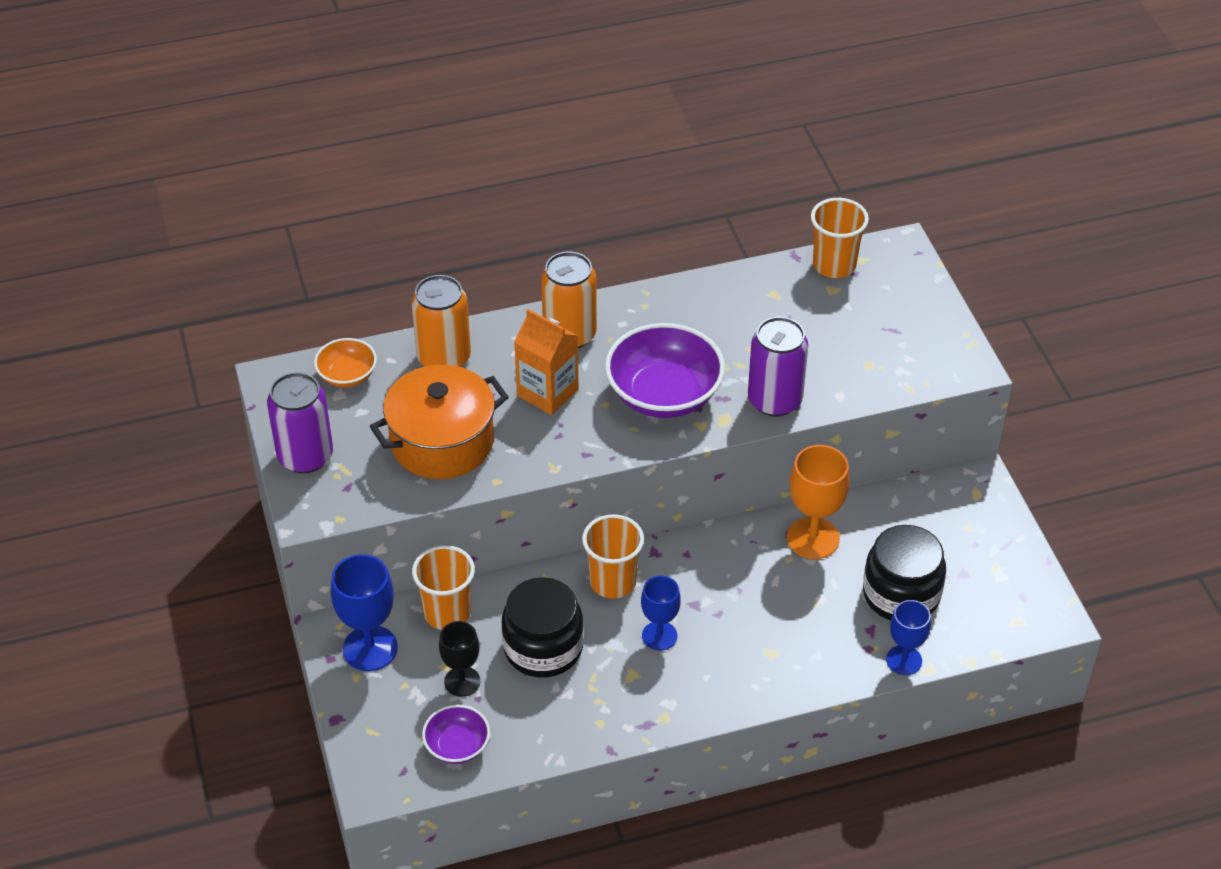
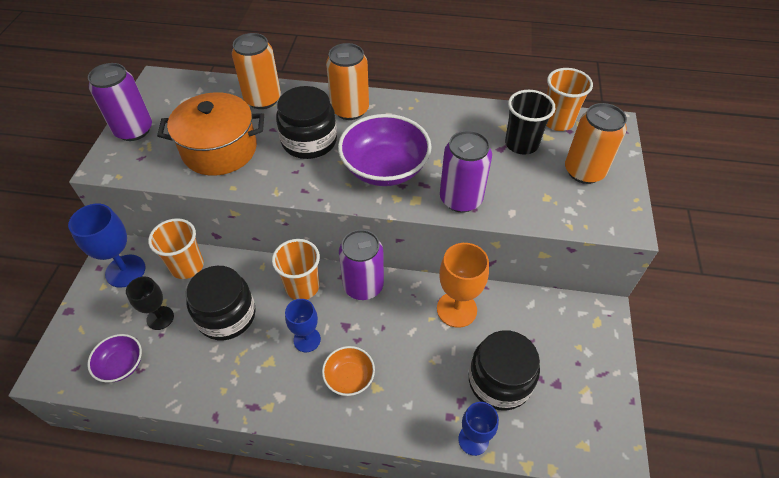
camera: 25 degrees right, 5 degrees up
orange bowl [314,338,377,387] -> orange bowl moved to [322,346,375,396]
orange carton [514,309,579,415] -> black jar [276,86,337,159]
none -> purple can [339,230,384,300]
none -> black cup [505,90,555,155]
none -> orange can [565,103,627,184]

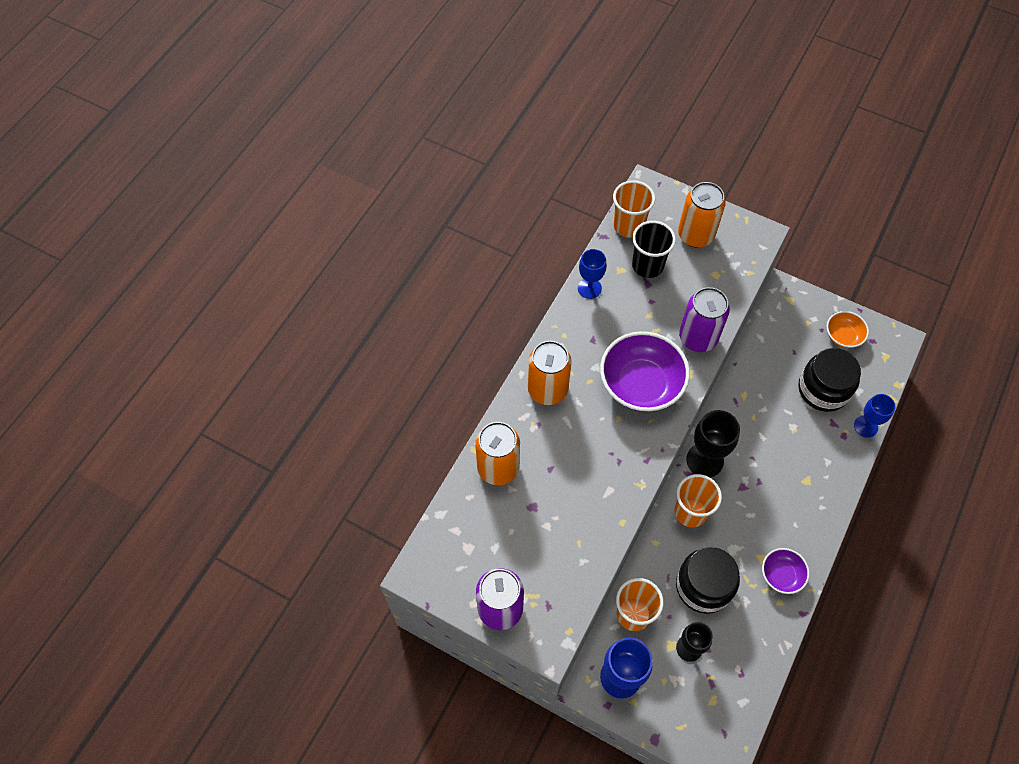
camera: 70 degrees left, 10 degrees up
purple bowl [87,334,142,382] -> purple bowl moved to [762,548,809,594]
orange pot [157,92,264,176] -> none
black jar [276,86,337,159] -> none
blue goblet [285,299,321,352] -> blue goblet moved to [578,249,607,299]
orange bowl [322,346,375,396] -> orange bowl moved to [827,311,869,348]
purple can [339,230,384,300] -> black goblet [686,410,740,477]
orange goblet [437,243,489,328] -> none

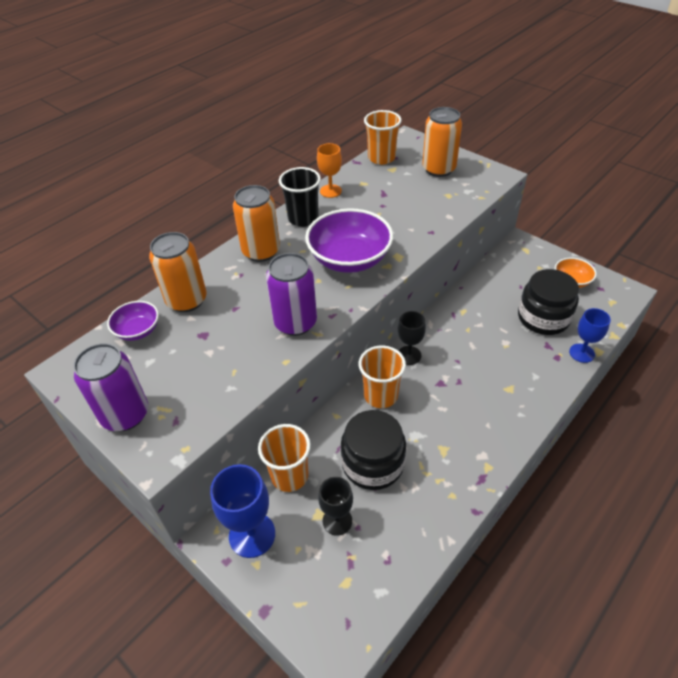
camera: 15 degrees right, 15 degrees down
blue goblet [578,249,607,299] -> orange goblet [317,143,342,198]
black cup [632,221,676,278] -> black cup moved to [279,167,321,227]
purple can [679,287,730,352] -> purple can moved to [266,253,317,336]
black goblet [686,410,740,477] -> black goblet [398,311,426,365], size x0.65
purple bowl [762,548,809,594] -> purple bowl moved to [107,301,159,341]

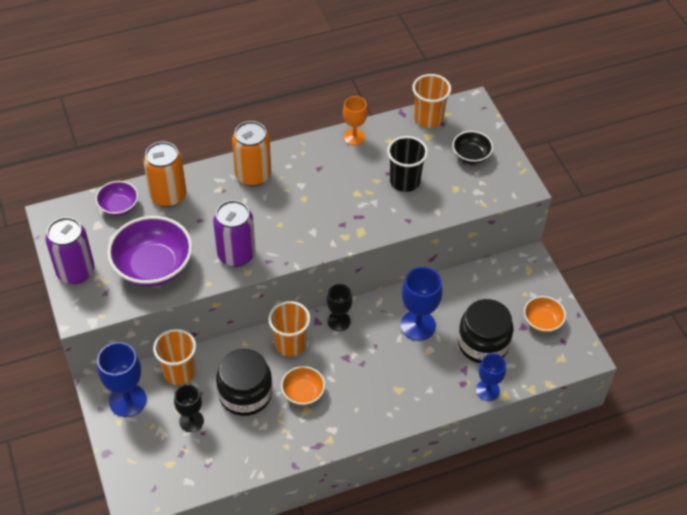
camera: 25 degrees right, 5 degrees up
black cup [279,167,321,227] -> black cup moved to [387,136,428,192]
purple bowl [305,208,393,273] -> purple bowl moved to [107,216,193,287]
orange can [422,107,462,177] -> black bowl [452,131,493,164]
none -> orange bowl [281,366,325,405]
none -> blue goblet [400,267,443,341]

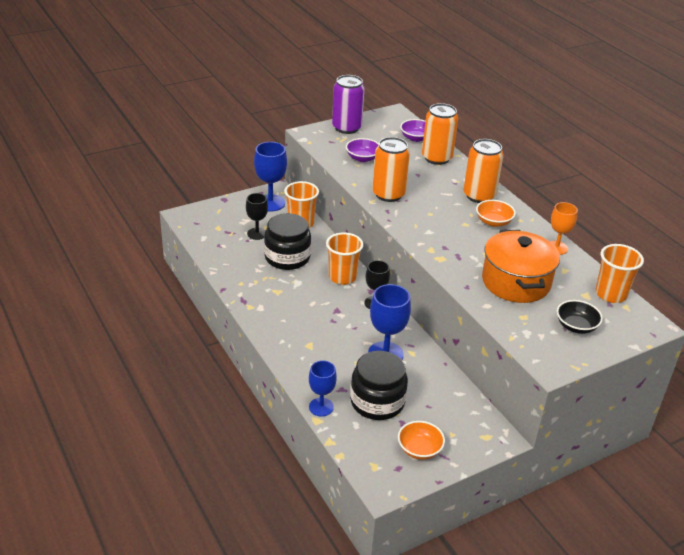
camera: 80 degrees right, 15 degrees down
purple bowl [107,216,193,287] -> purple bowl [346,138,379,162], size x0.53
purple can [213,200,255,267] -> orange can [372,137,410,202]
orange bowl [281,366,325,405] -> orange bowl moved to [476,200,516,227]
black cup [387,136,428,192] -> orange pot [482,230,560,303]

